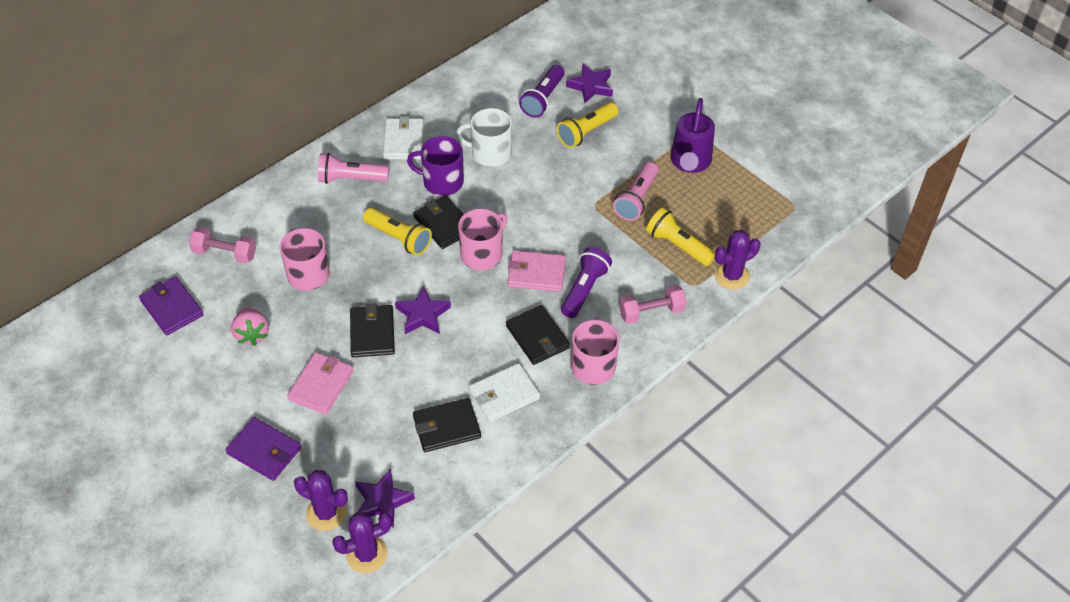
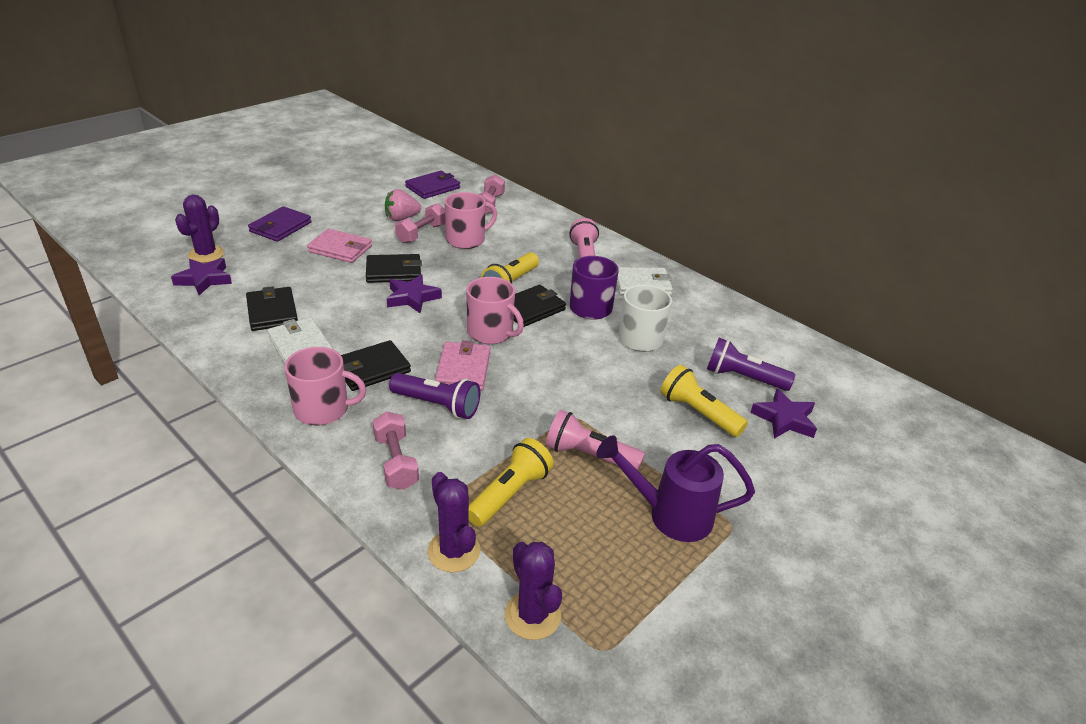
camera: 85 degrees right, 15 degrees down
purple cactus [332,512,392,573] -> purple cactus moved to [505,542,562,640]
none -> pink dumbbell [395,203,445,243]

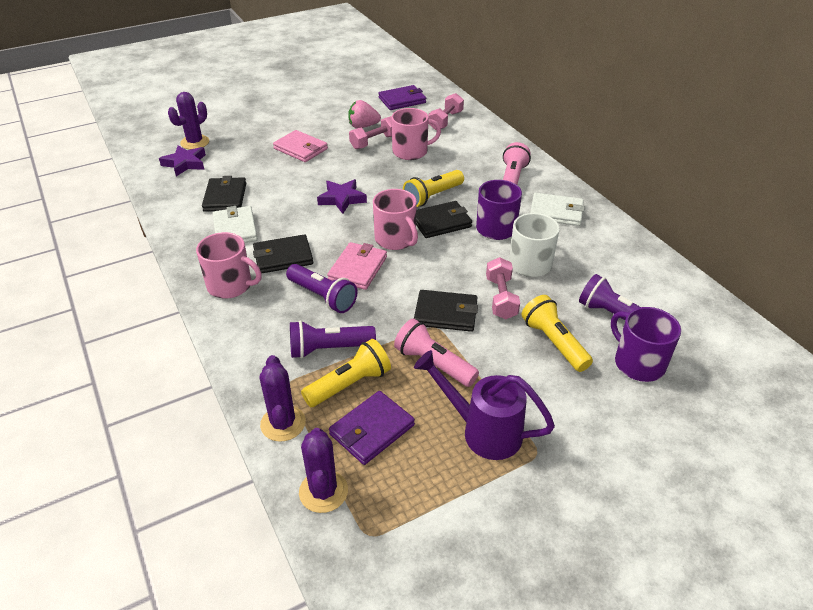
camera: 20 degrees right, 5 degrees up
purple wallet [248,206,311,242] -> purple wallet moved to [329,391,415,465]
black wallet [366,254,422,283] -> black wallet moved to [414,290,478,332]
pink dumbbell [373,411,419,490] -> pink dumbbell moved to [486,257,520,319]
purple star [750,388,817,439] -> purple mug [611,307,681,382]
none -> purple flashlight [290,320,376,359]

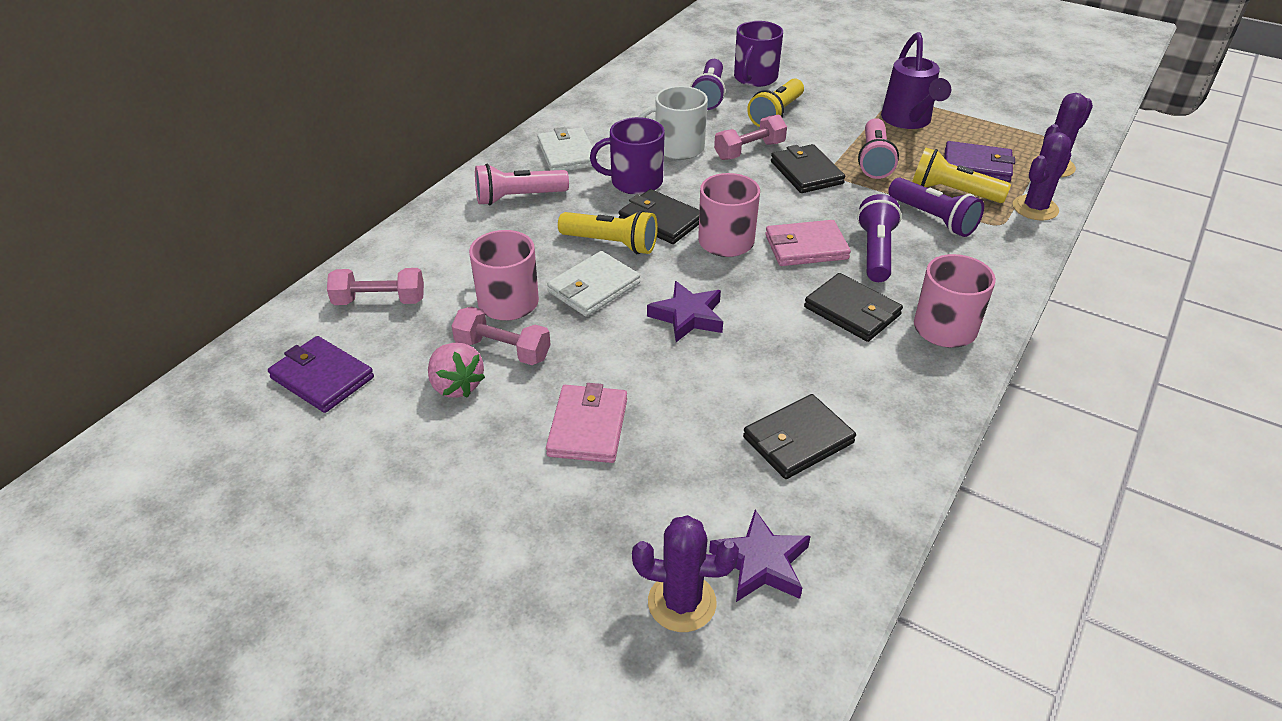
camera: 120 degrees left, 0 degrees up
white wallet [213,206,258,243] -> white wallet moved to [547,251,640,316]

